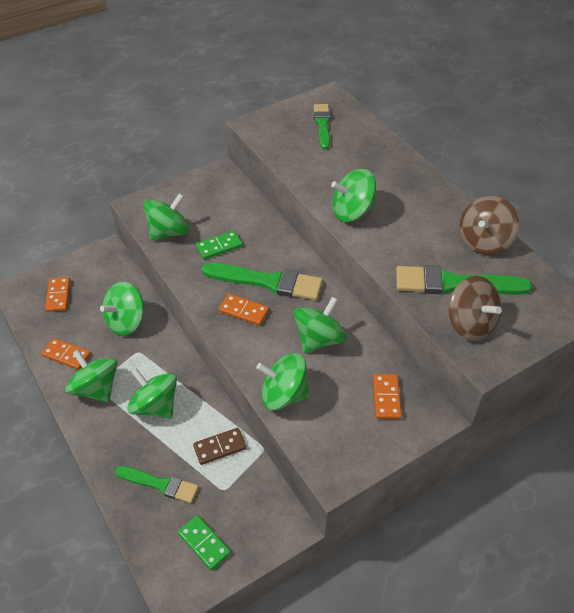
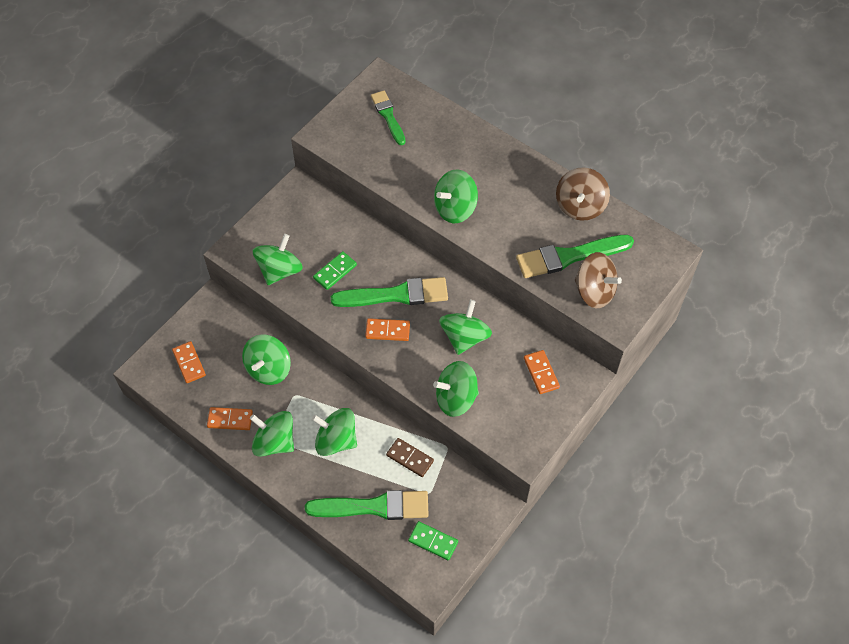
camera: 20 degrees left, 10 degrees up
green brush [115,466,199,503] -> green brush [305,490,429,520], size x1.59
brown domino [193,428,246,465] -> brown domino turned 75 degrees clockwise [386,438,434,477]

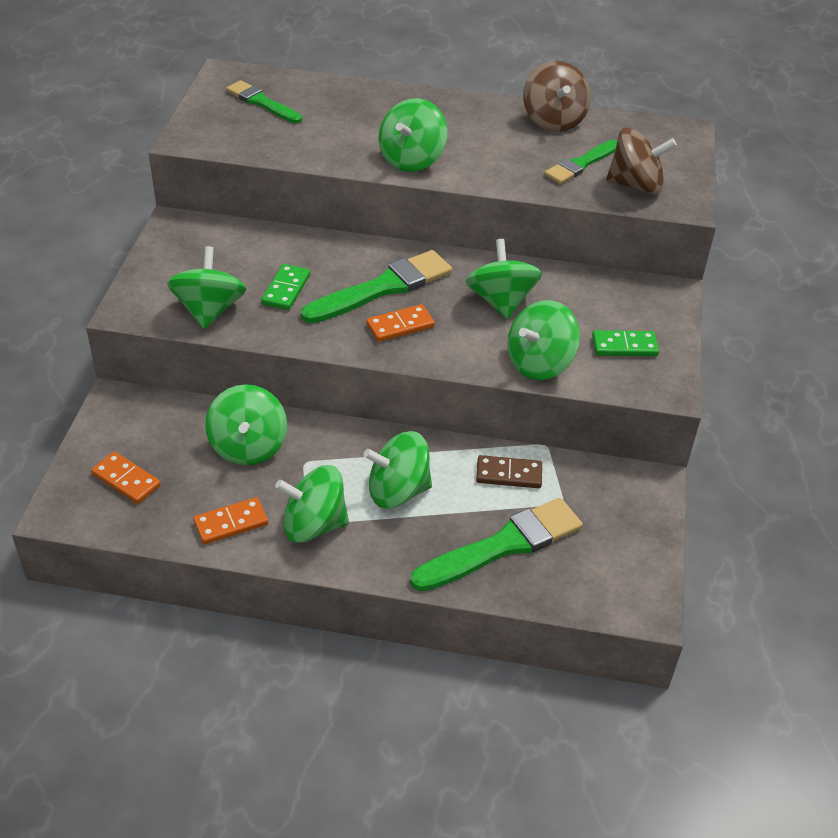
camera: 30 degrees left, 15 degrees down
green domino [408,521,458,561] -> green domino moved to [592,330,659,356]
green brush [516,235,634,278] -> green brush [544,140,617,184], size x0.63
orange domino [524,350,560,394] -> none

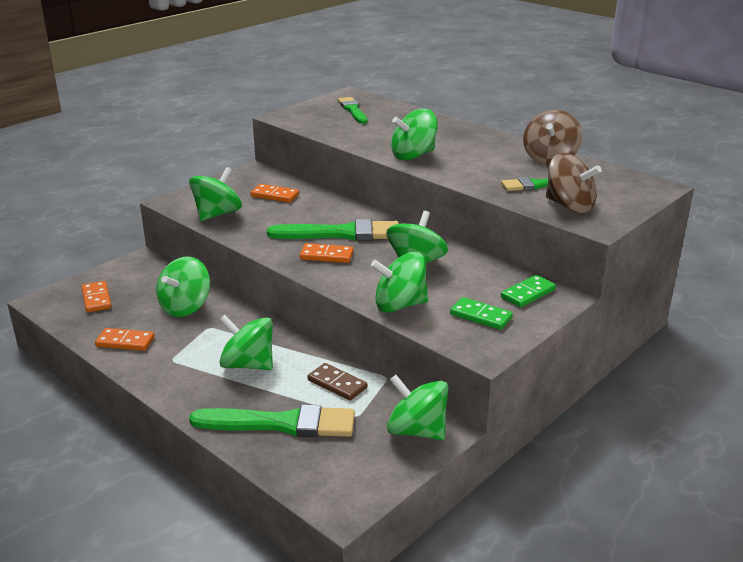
camera: 35 degrees right, 15 degrees down
green domino [261,264,310,310] -> green domino moved to [501,275,556,308]
green spinning top [275,465,349,543] -> green spinning top moved to [387,375,449,440]
none -> orange domino [251,184,299,203]

